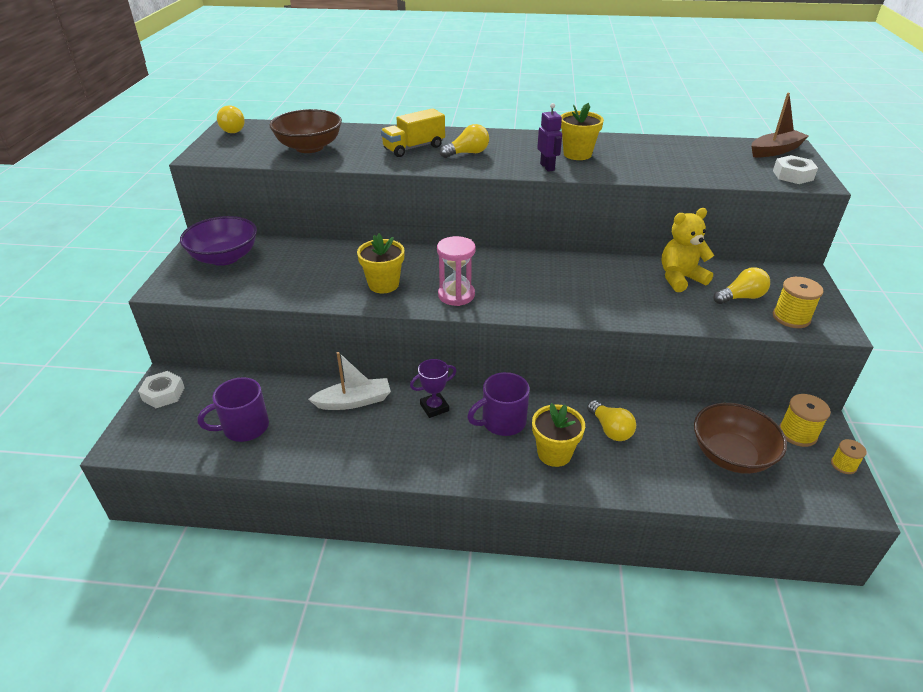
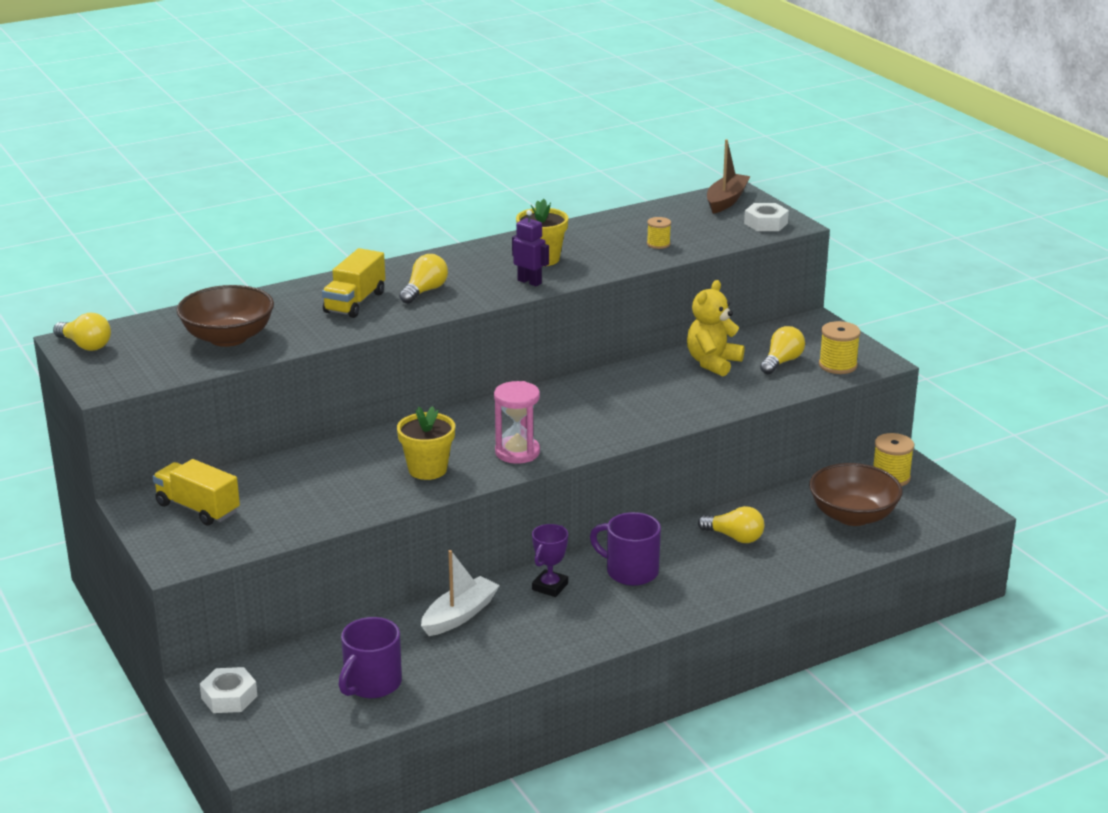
camera: 35 degrees left, 10 degrees down
purple bowl [180,216,257,266] -> yellow truck [153,459,240,526]
purple mug [467,372,530,436] -> purple mug turned 90 degrees clockwise [590,512,661,586]
yellow flower pot [532,403,585,467] -> none
yellow spool [831,439,867,474] -> yellow spool moved to [647,217,671,249]

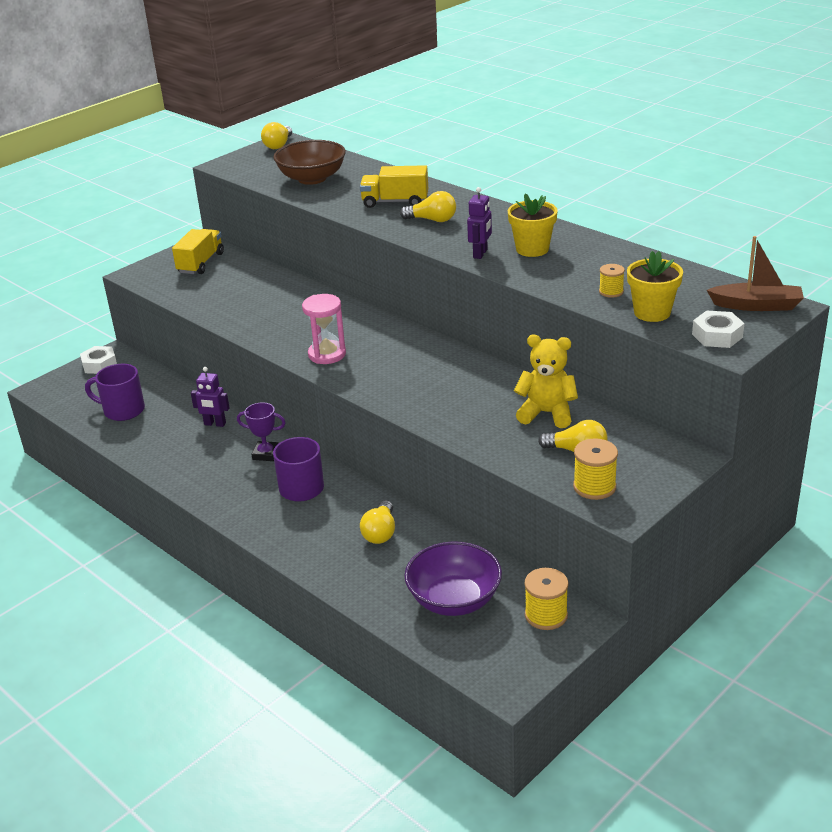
camera: 75 degrees right, 5 degrees up
yellow flower pot [397,406,455,480] -> yellow flower pot moved to [627,251,683,322]
white boat [421,550,500,636] -> purple robot [191,367,230,427]
brown bowl [809,463,903,526] -> purple bowl [404,541,502,616]

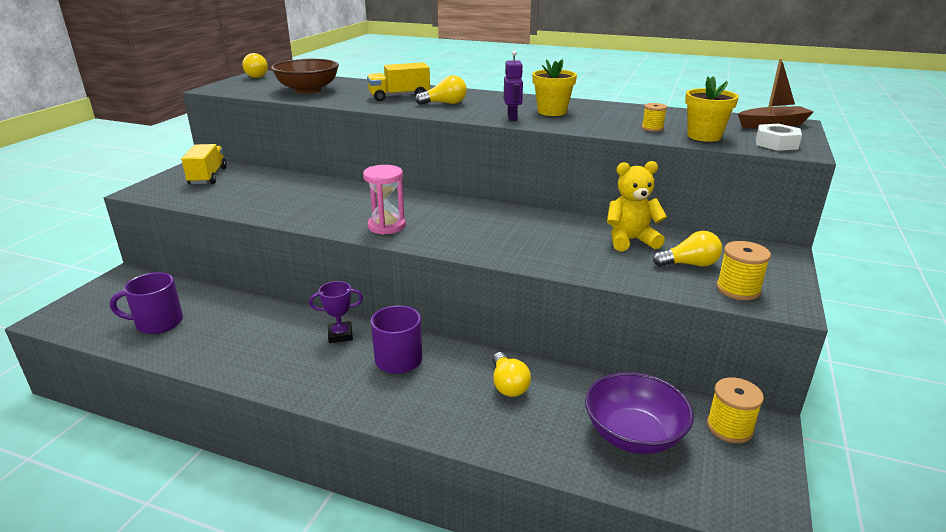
camera: 25 degrees left, 5 degrees down
white nut [80,346,117,374] -> none
purple robot [191,367,230,427] -> none

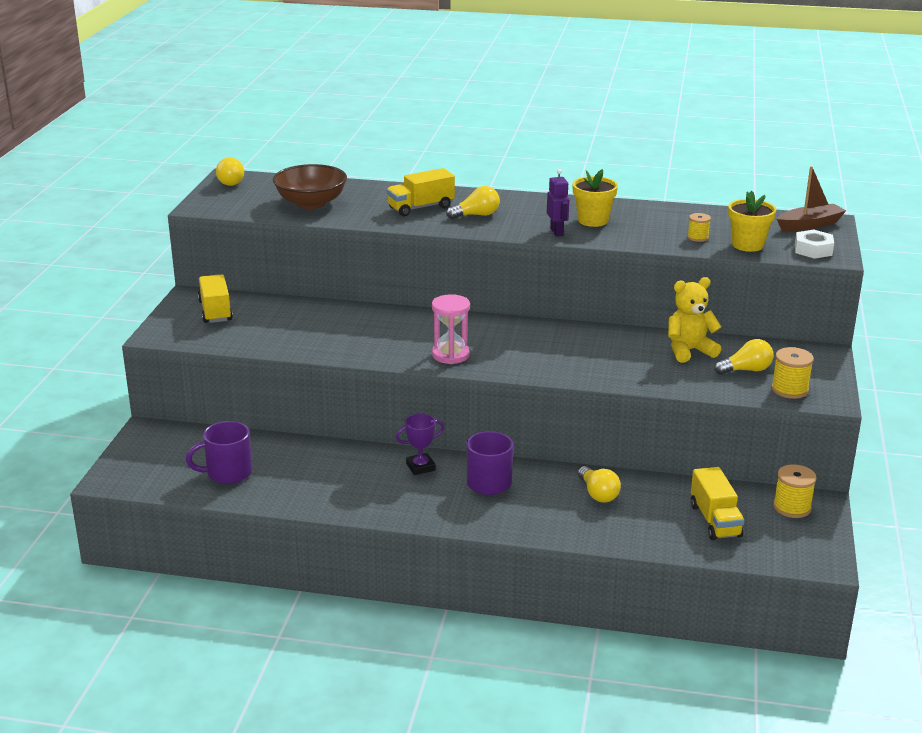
camera: 10 degrees left, 0 degrees up
purple bowl [585,372,694,454] -> yellow truck [691,467,744,540]

